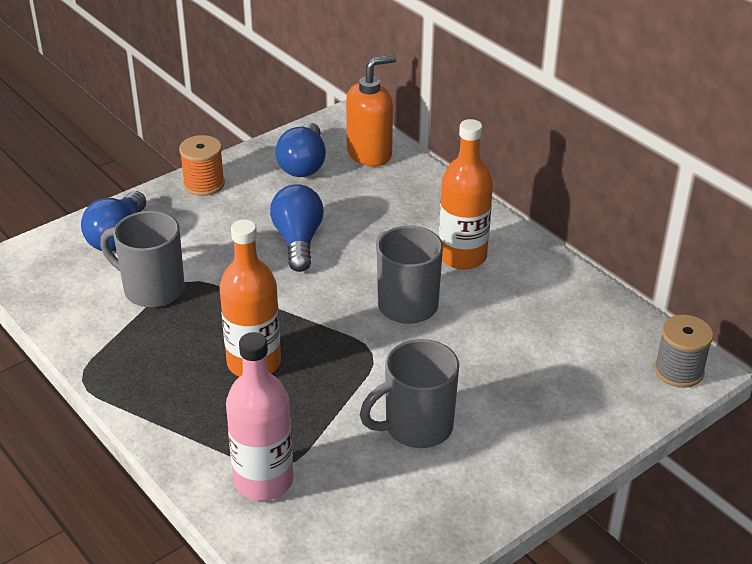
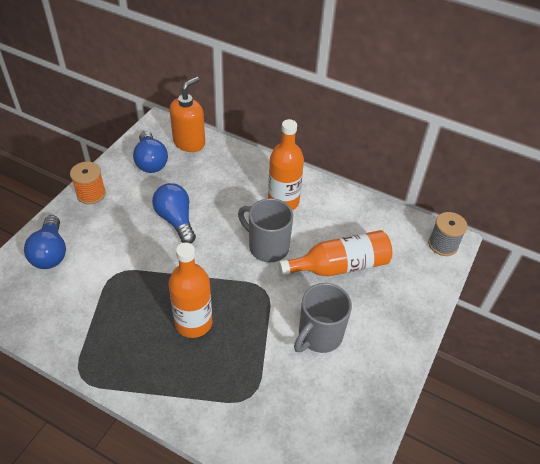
camera: 25 degrees left, 10 degrees up
grey mug [100,211,185,308] -> none
pink bottle [226,332,293,501] -> none
none -> orange bottle [279,230,392,277]

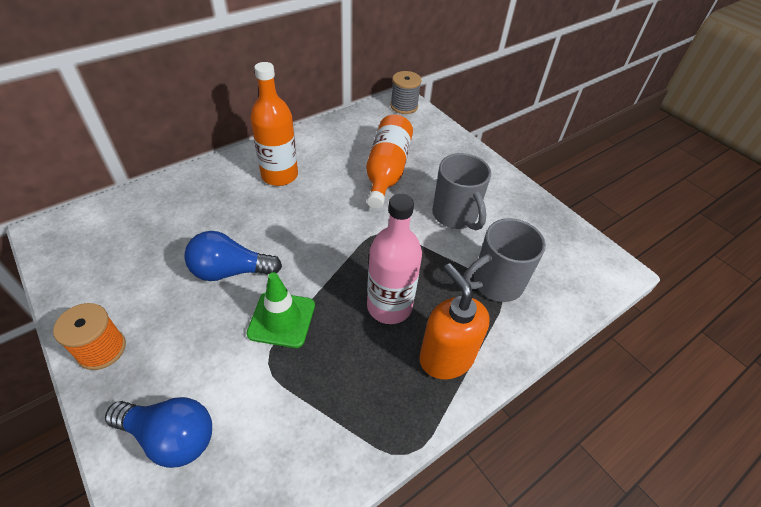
camera: 65 degrees left, 0 degrees up
blue light bulb [133,131,168,173] -> none
orange bottle [169,243,212,338] -> pink bottle [367,194,422,324]
orange soap dispenser [170,76,205,152] -> orange soap dispenser moved to [419,263,490,379]
grey mug [238,198,293,263] -> grey mug moved to [463,218,546,302]
none -> green traffic cone [246,272,315,348]

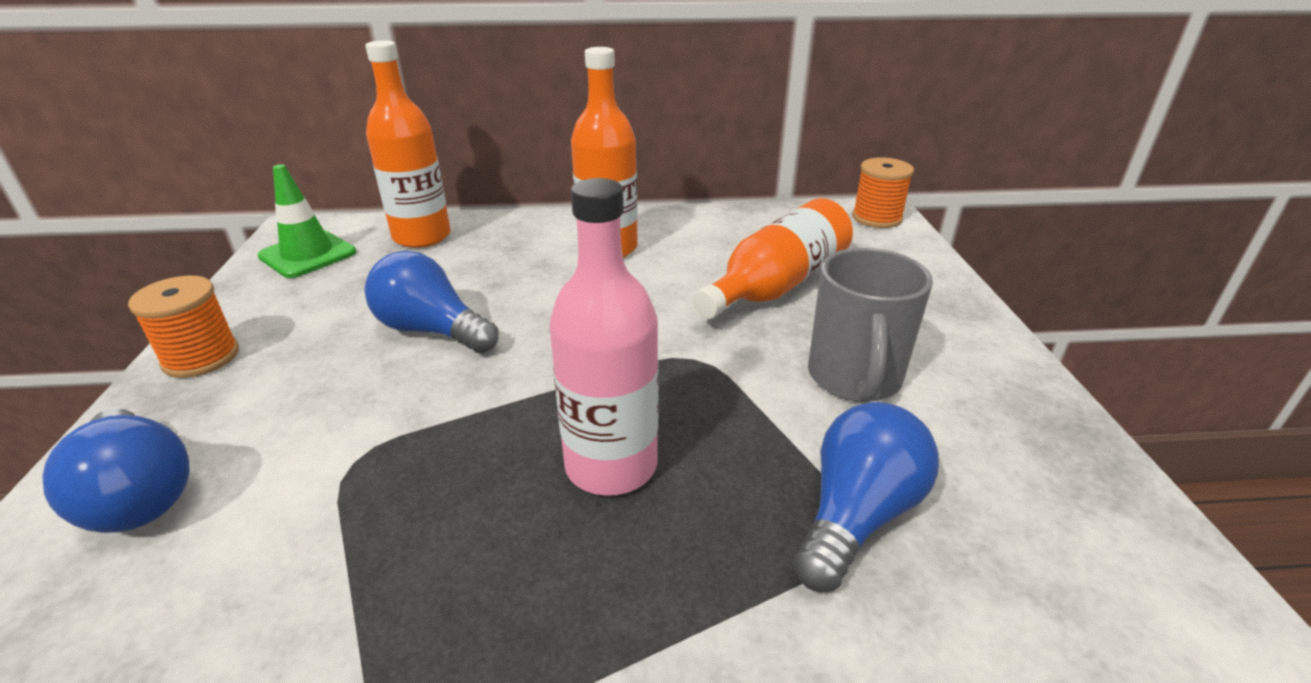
camera: 35 degrees right, 15 degrees down
green traffic cone [246,272,315,348] -> green traffic cone moved to [257,164,356,278]
grey spool [390,71,422,114] -> orange spool [852,157,914,228]
orange soap dispenser [419,263,490,379] -> none
grey mug [463,218,546,302] -> blue light bulb [793,402,939,592]
none -> orange bottle [365,40,451,248]

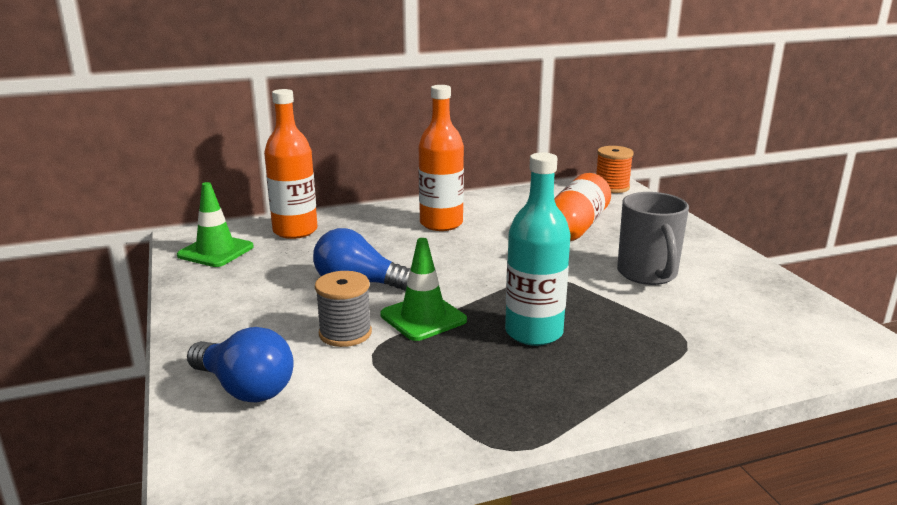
camera: 15 degrees left, 10 degrees down
orange spool [128,275,239,378] -> none
pink bottle [549,178,659,496] -> turquoise bottle [505,152,570,346]
blue light bulb [793,402,939,592] -> none
none -> grey spool [315,271,372,347]
none -> green traffic cone [380,238,467,341]

